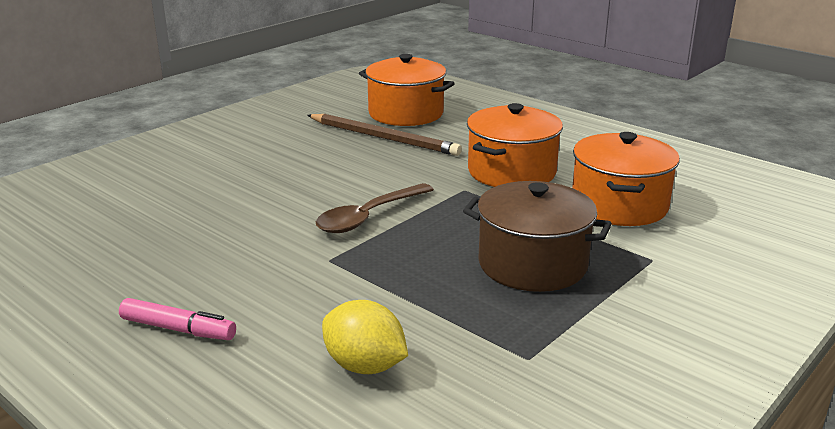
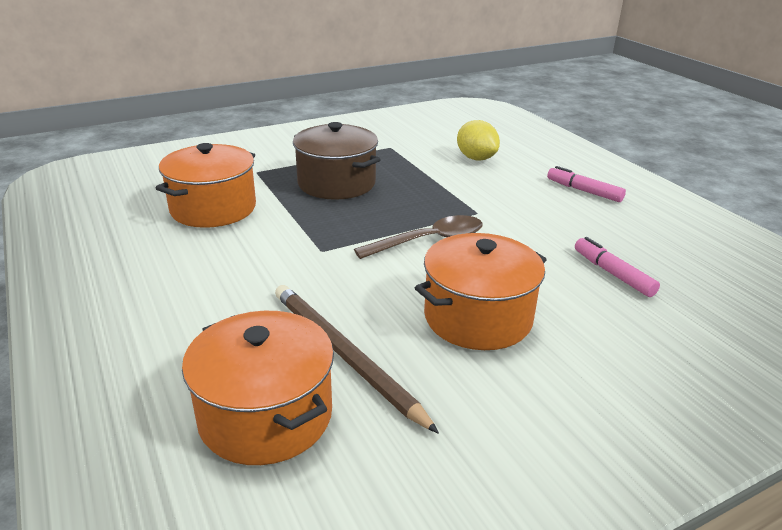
camera: 160 degrees left, 5 degrees up
orange pot [467,103,563,187] -> orange pot moved to [415,233,547,350]
none -> pink marker [575,237,660,297]

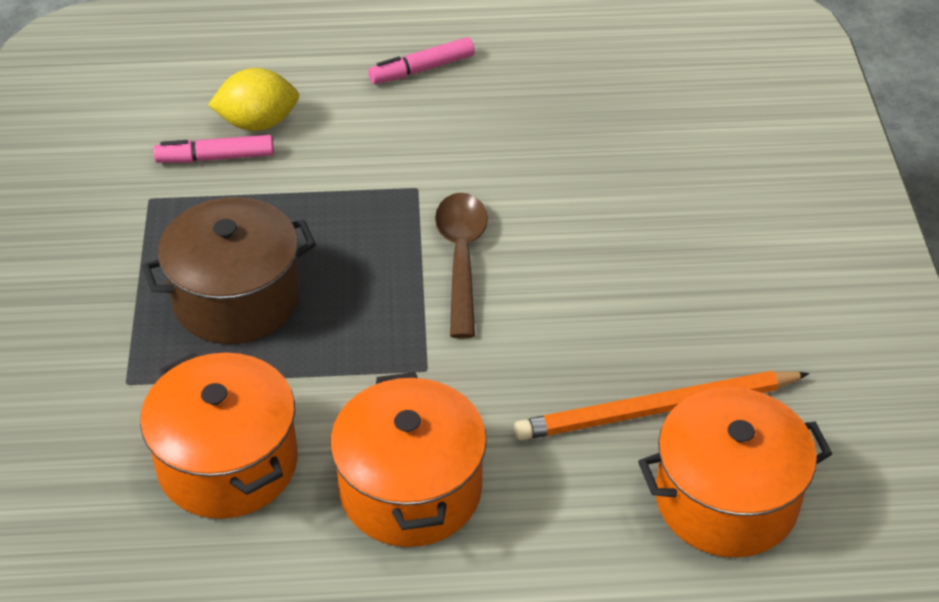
camera: 65 degrees left, 15 degrees up
brown pencil [275,285,439,434] -> orange pencil [514,371,809,440]
orange pot [415,233,547,350] -> orange pot moved to [330,372,487,547]
pink marker [575,237,660,297] -> pink marker moved to [154,135,274,163]

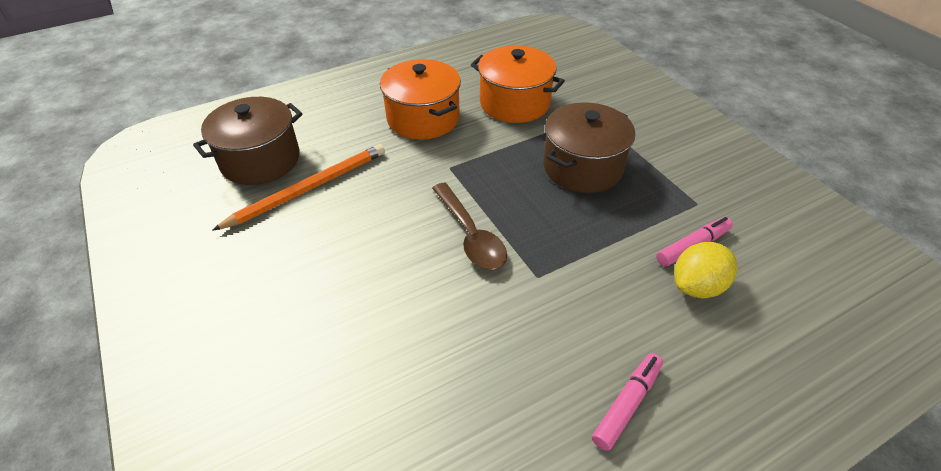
camera: 155 degrees right, 0 degrees up
orange pot [638,387,832,557] -> brown pot [193,97,303,185]

